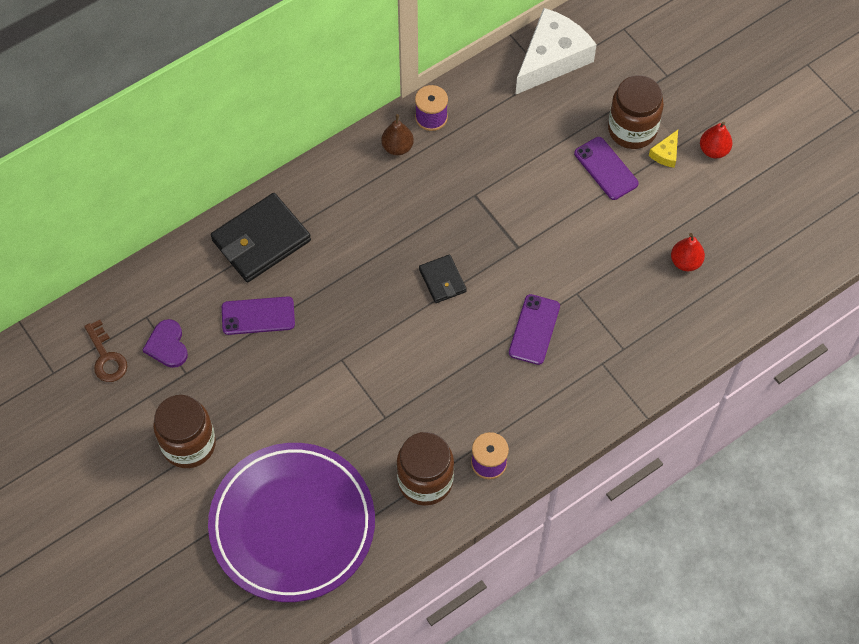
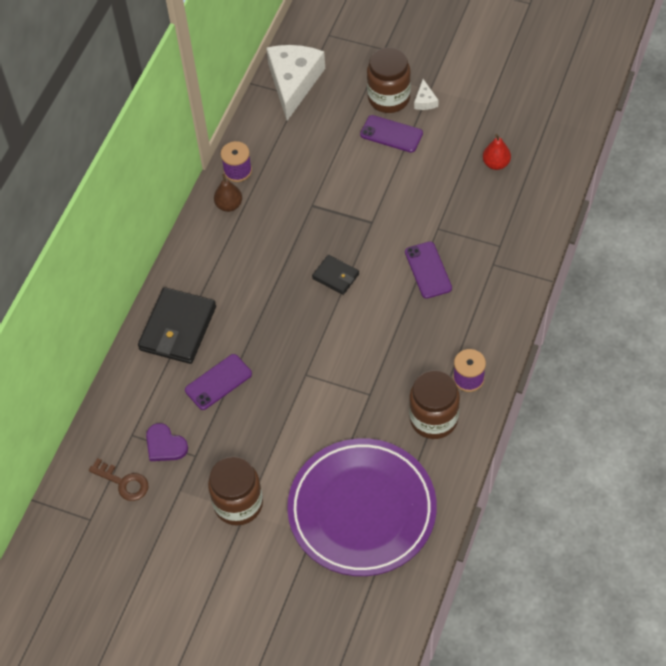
camera: 30 degrees left, 5 degrees down
yellow cheese [649,130,678,168] -> white cheese [414,79,438,110]
red pear [700,122,733,159] -> none

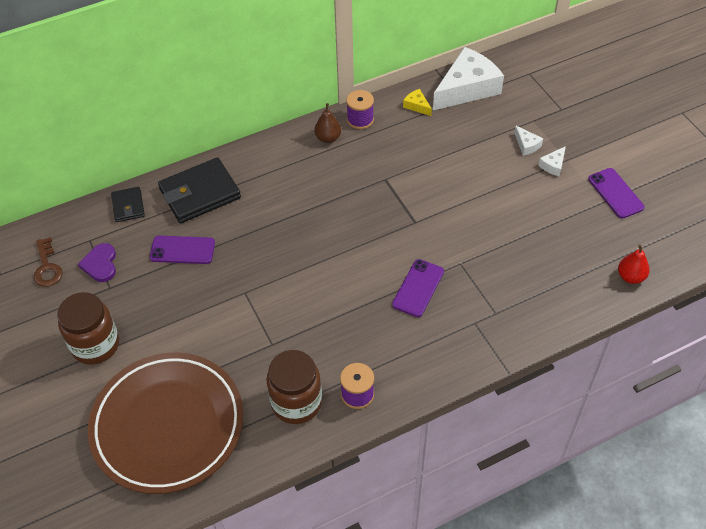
camera: 40 degrees right, 5 degrees down
purple plate [287,438,437,576] -> brown plate [88,353,244,494]
black wallet [312,255,359,295] -> black wallet moved to [111,187,145,222]
purple phone [360,115,423,153] -> purple phone moved to [588,168,645,219]
brown jar [367,47,411,113] -> white cheese [514,125,543,155]
red pear [483,134,511,170] -> red pear moved to [618,244,650,284]
none -> yellow cheese [403,89,432,116]

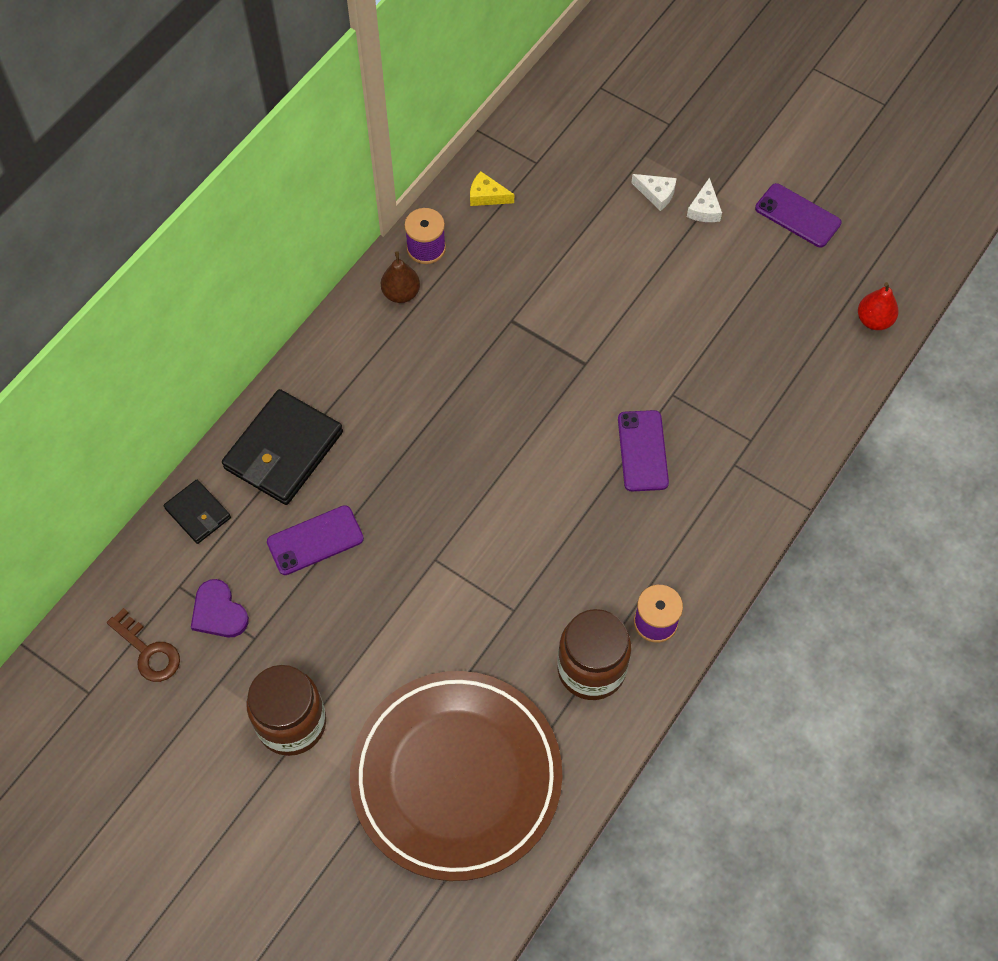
camera: 30 degrees left, 10 degrees up
white cheese [433,47,504,110] -> none

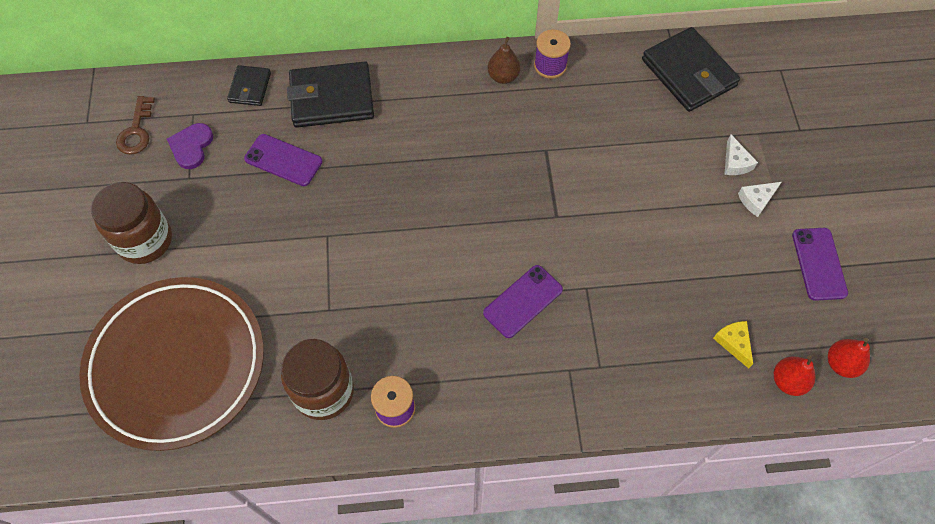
camera: 50 degrees right, 0 degrees up
yellow cheese [470,171,514,206] -> yellow cheese moved to [713,321,753,369]
none -> black wallet [642,27,740,112]
none -> red pear [828,338,870,378]

